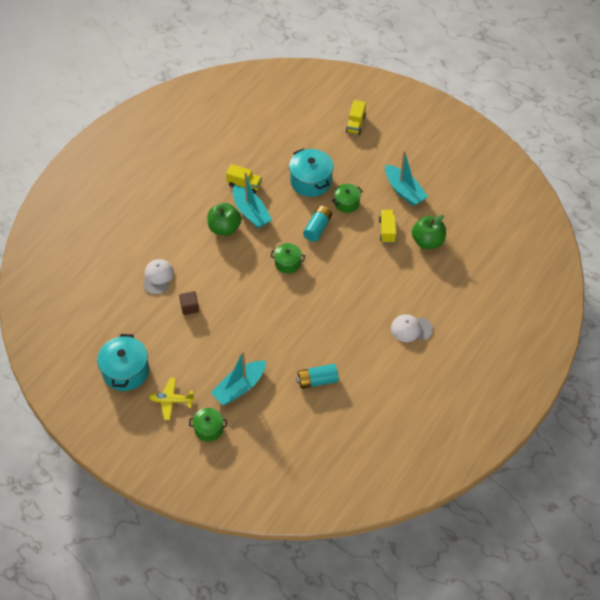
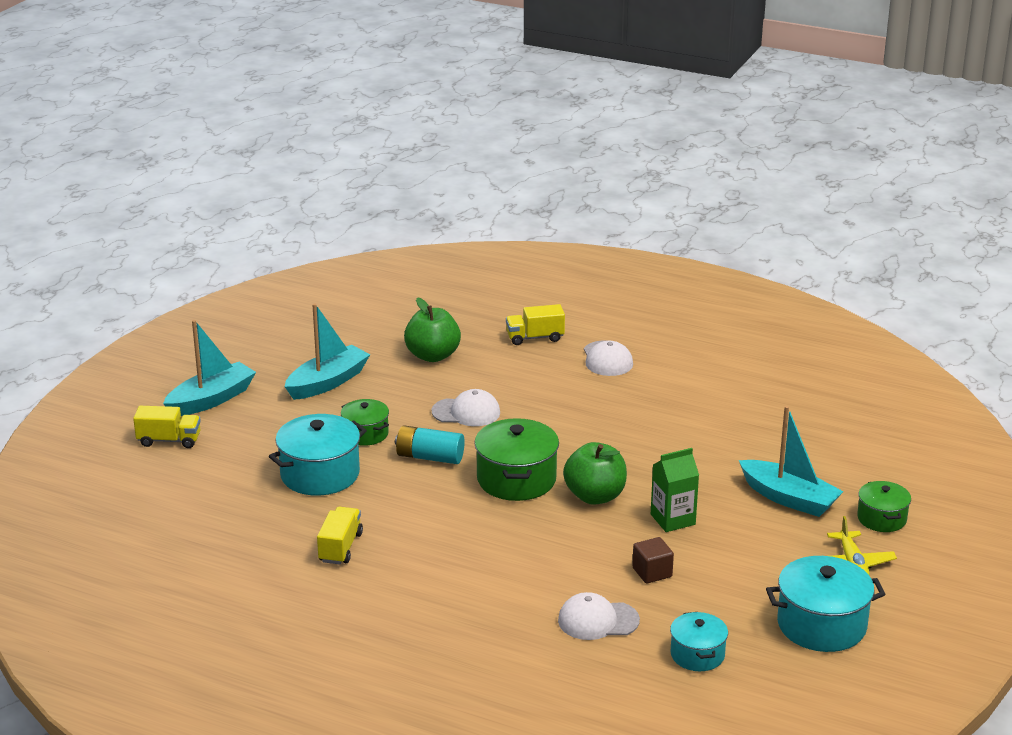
camera: 100 degrees left, 25 degrees down
green apple [207,203,241,236] -> green apple moved to [563,442,627,505]
turquoise boat [233,172,272,228] -> turquoise boat moved to [163,320,256,416]
green pot [270,243,305,273] -> green pot [474,418,559,501], size x1.67
turquoise battery [296,364,339,389] -> none
yellow truck [379,210,396,243] -> yellow truck moved to [506,304,565,345]
none -> white cap [432,389,500,426]
none -> green carton [651,448,699,532]
none -> turquoise pot [670,612,728,671]

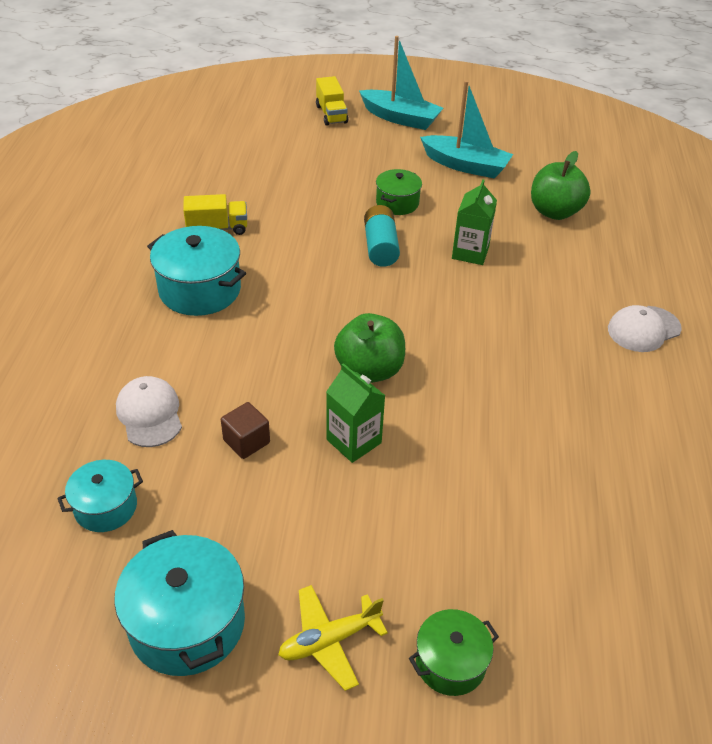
camera: 70 degrees right, 15 degrees up
turquoise pot [269,414,367,496] -> turquoise pot moved to [147,226,246,316]
white cap [432,389,500,426] -> green carton [452,179,497,265]
green pot [474,418,559,501] -> none
yellow truck [506,304,565,345] -> none
turquoise boat [739,406,844,517] -> none

